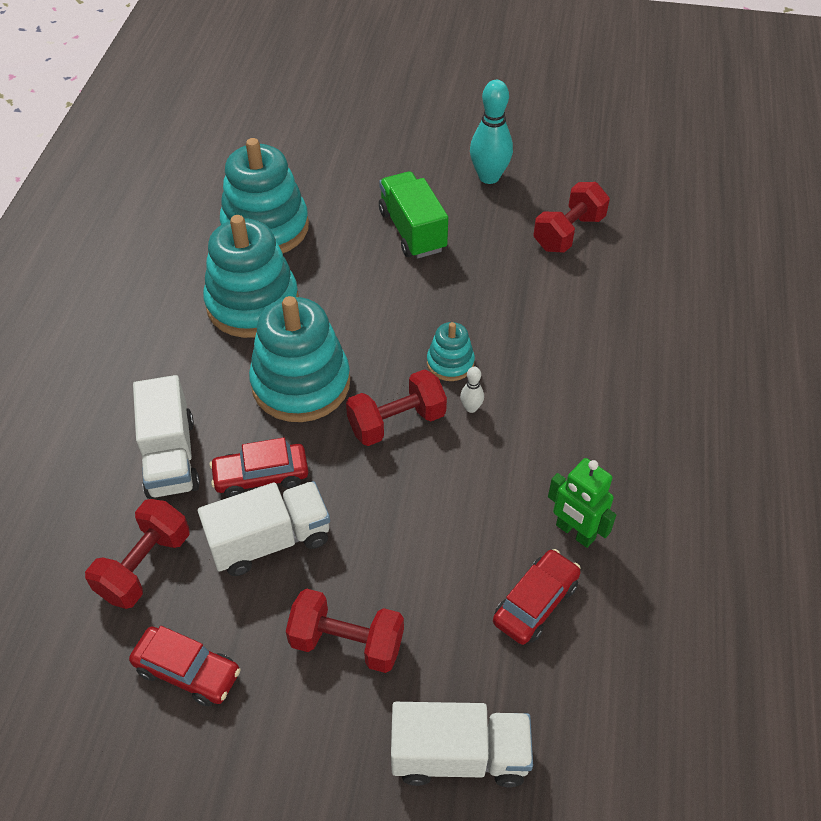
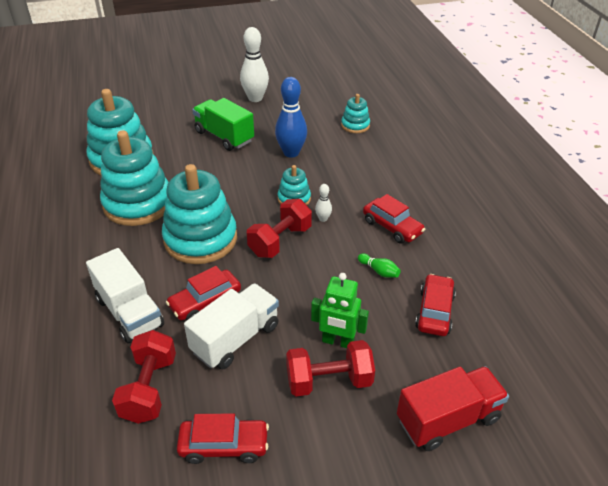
camera: 25 degrees left, 10 degrees down
white truck [391,702,533,787] -> red truck [397,366,509,451]
turquoise bowling pin [470,80,513,184] -> white bowling pin [240,27,269,102]
red dumbbell [534,182,610,253] -> none
green robot [548,458,616,548] -> green robot moved to [311,273,369,348]
none -> blue bowling pin [275,77,307,158]
none -> turquoise stacking toy [341,94,370,133]
none -> green bowling pin [358,253,400,278]
none -> red car [363,194,425,244]

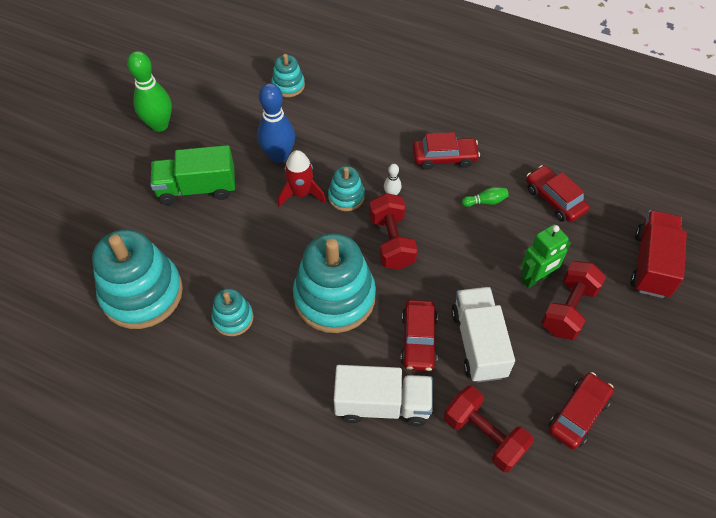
camera: 50 degrees left, 15 degrees up
turquoise stacking toy [100,131,169,226] -> turquoise stacking toy [212,288,253,336], size x0.49
white bowling pin [240,27,269,102] -> green bowling pin [127,51,172,132]
none -> red rocket [278,150,326,207]

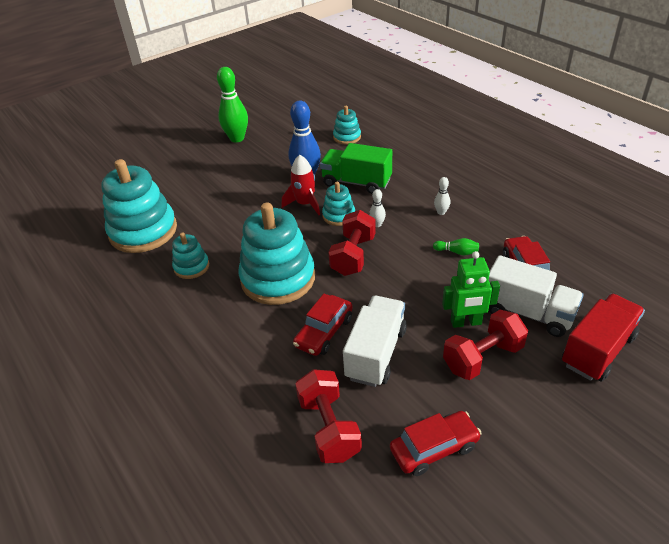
camera: 30 degrees right, 15 degrees down
green truck [151,145,235,205] -> green truck moved to [320,143,392,194]
white truck [334,365,433,426] -> white truck moved to [489,255,584,337]
red car [413,132,480,170] -> white bowling pin [434,177,450,215]

